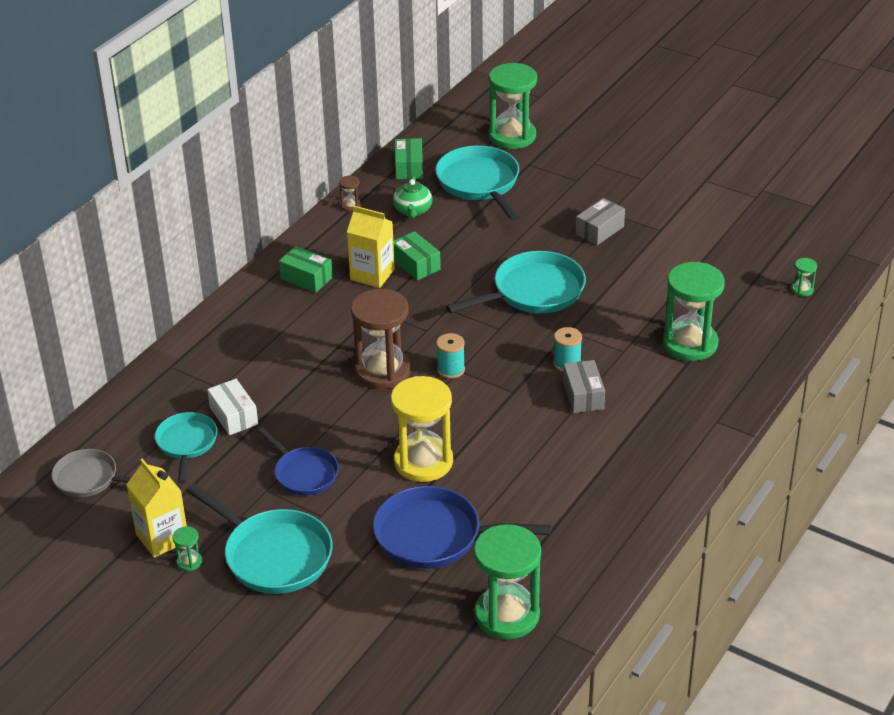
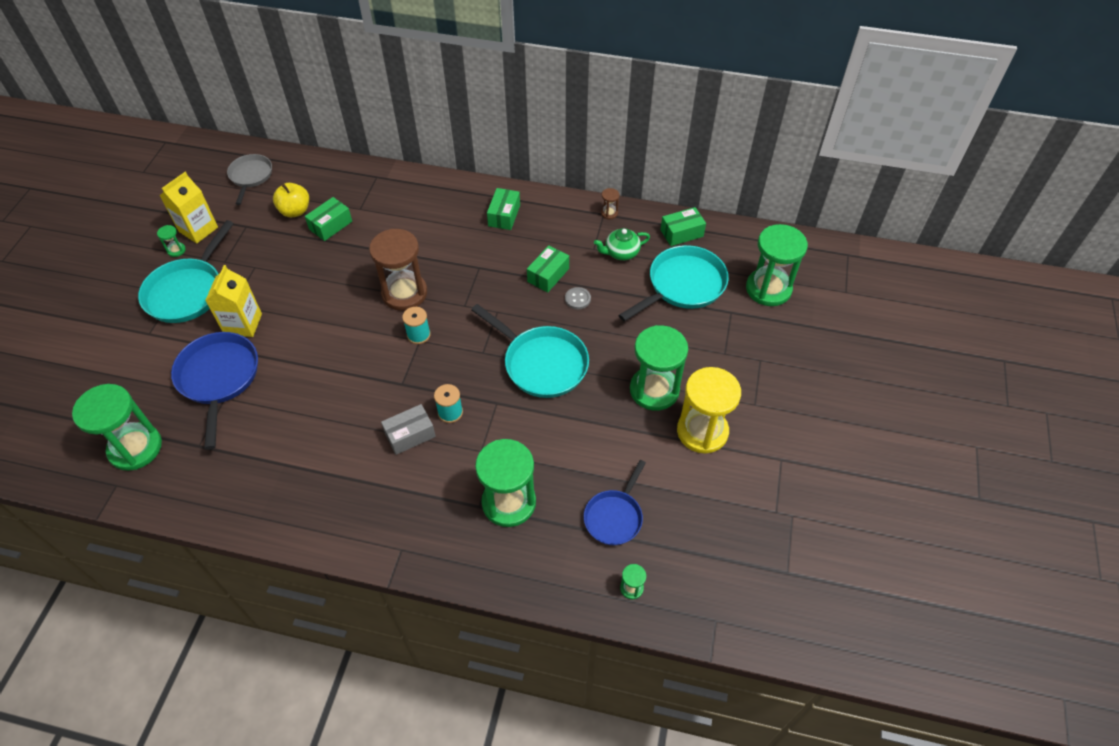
camera: 70 degrees right, 15 degrees up
turquoise pan [155,412,217,483] -> yellow apple [273,183,309,217]
white box [207,379,258,435] -> green box [305,197,352,241]
blue pan [258,427,339,496] -> blue pan moved to [584,460,646,545]
yellow carton [347,206,395,288] -> yellow carton moved to [205,265,262,337]
yellow hourglass [391,376,453,482] -> yellow hourglass moved to [677,367,741,454]
grey box [576,198,625,245] -> green hourglass [630,325,688,411]
none -> grey button [565,287,591,309]

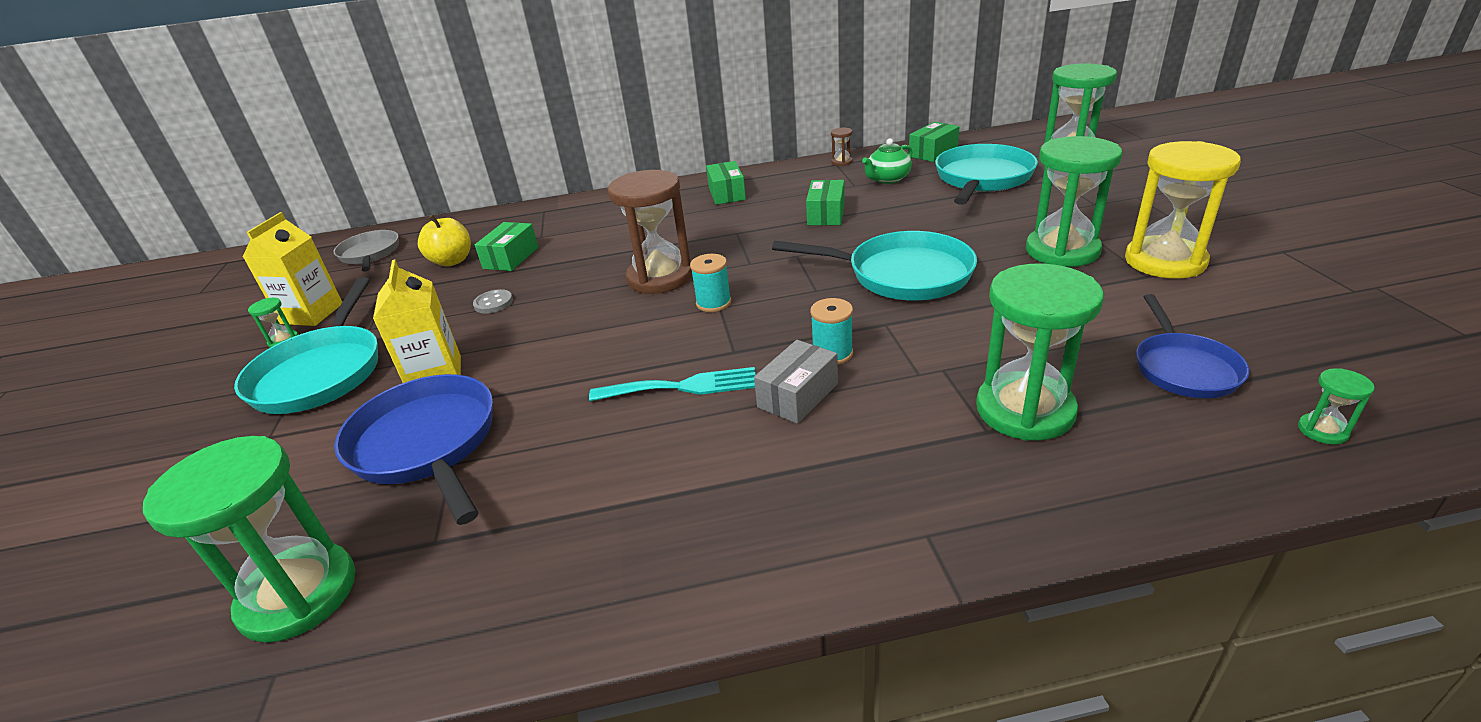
camera: 20 degrees left, 20 degrees down
grey button [565,287,591,309] -> grey button moved to [473,289,513,313]
none -> turquoise fork [589,367,756,402]

